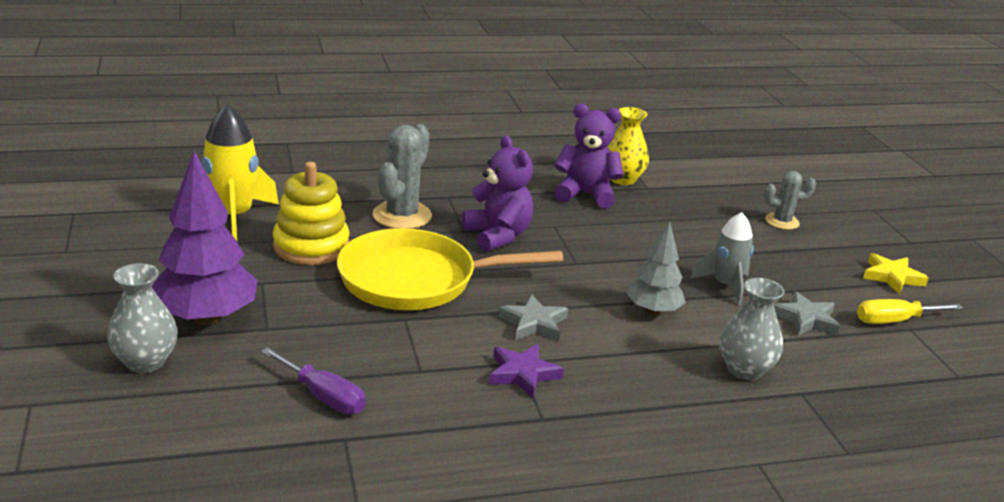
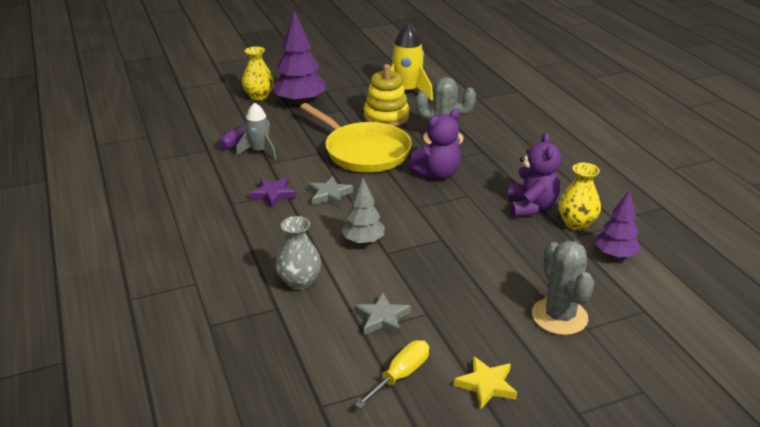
camera: 85 degrees right, 5 degrees up
grey vase [107,263,178,373] -> yellow vase [242,46,274,101]
yellow pan [337,228,563,310] -> yellow pan turned 150 degrees clockwise [300,103,412,172]
grey rocket [690,212,754,305] -> grey rocket moved to [236,103,276,159]
grey cactus [764,171,816,230] -> grey cactus [532,241,594,335], size x1.66
yellow screwdriver [857,299,963,324] -> yellow screwdriver turned 60 degrees clockwise [355,340,429,409]
none -> purple tree [595,190,641,258]

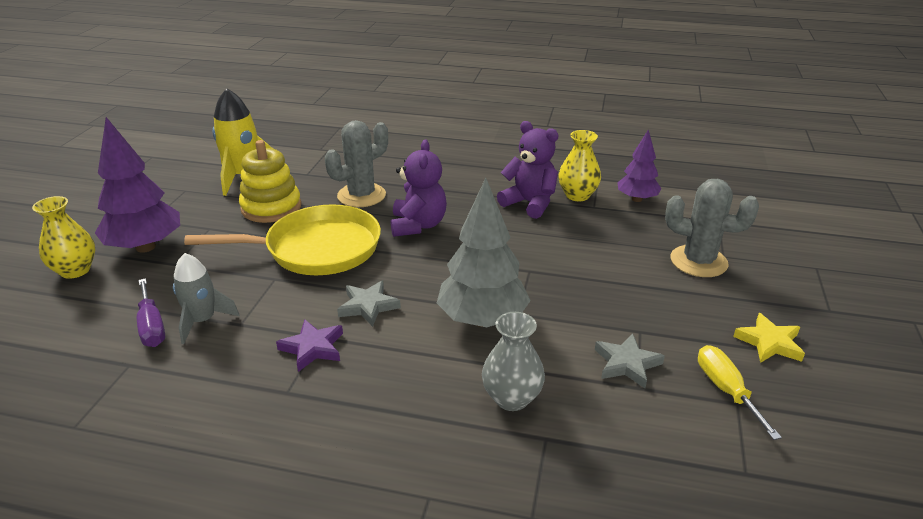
camera: 55 degrees left, 0 degrees up
grey tree [342,177,385,245] -> grey tree [437,178,531,327], size x1.66

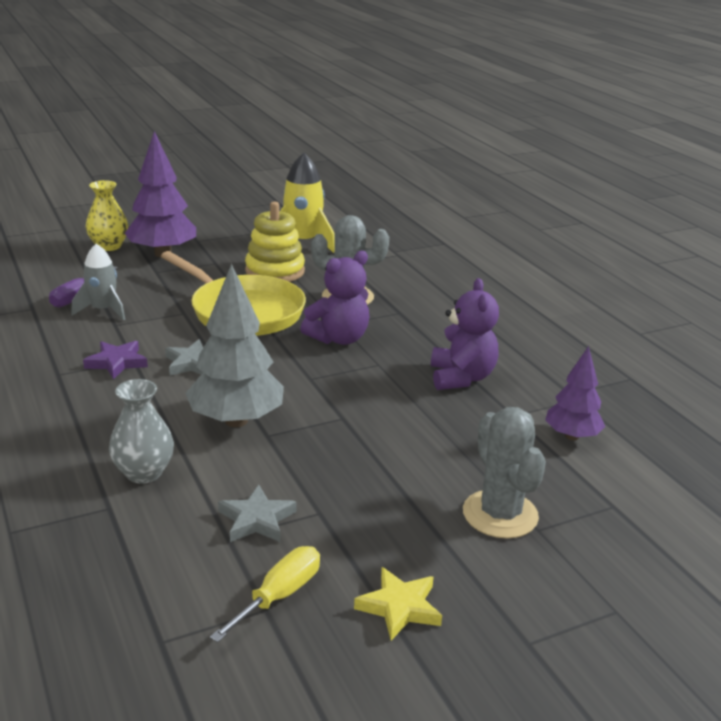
camera: 50 degrees right, 5 degrees down
yellow vase [558,130,601,201] -> none

